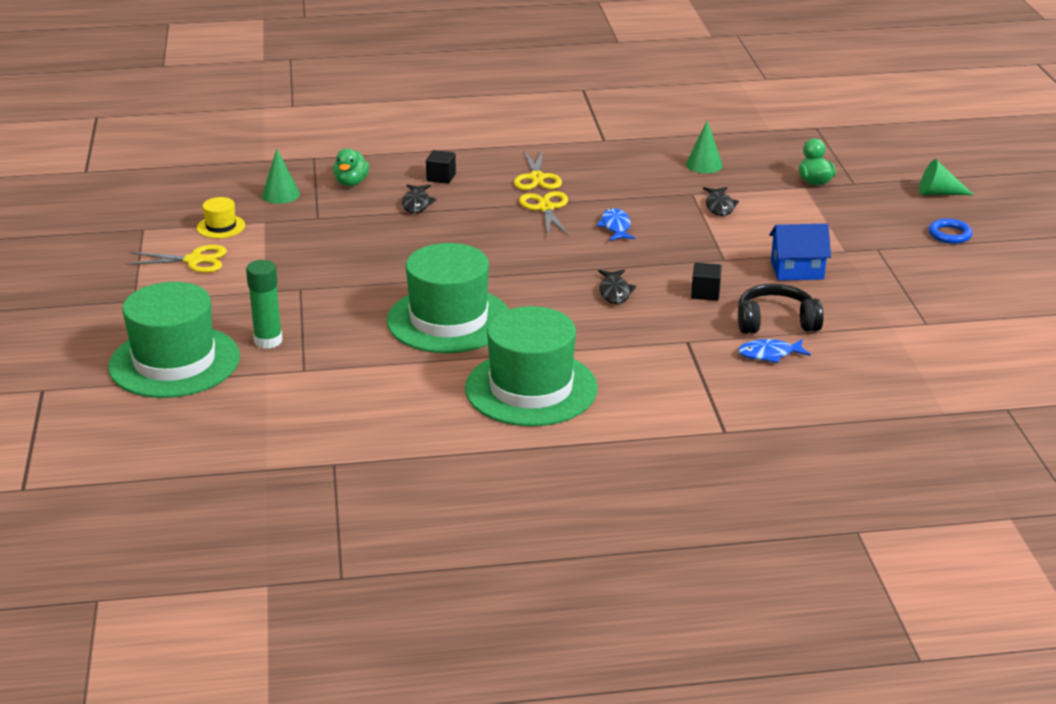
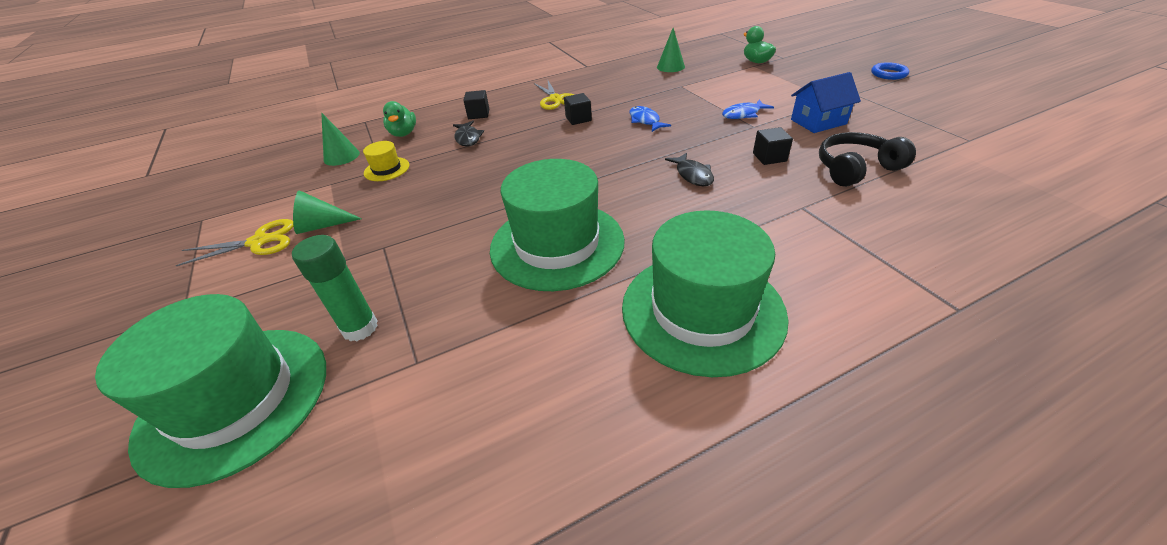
camera: 15 degrees left, 10 degrees up
yellow hat [197,197,245,238] -> yellow hat moved to [363,141,410,181]
yellow scissors [519,191,569,236] -> black cube [564,93,592,125]
black fish [703,187,739,216] -> none
blue fish [738,339,811,363] -> blue fish moved to [722,100,774,119]
green cone [919,159,974,195] -> green cone moved to [293,190,362,234]

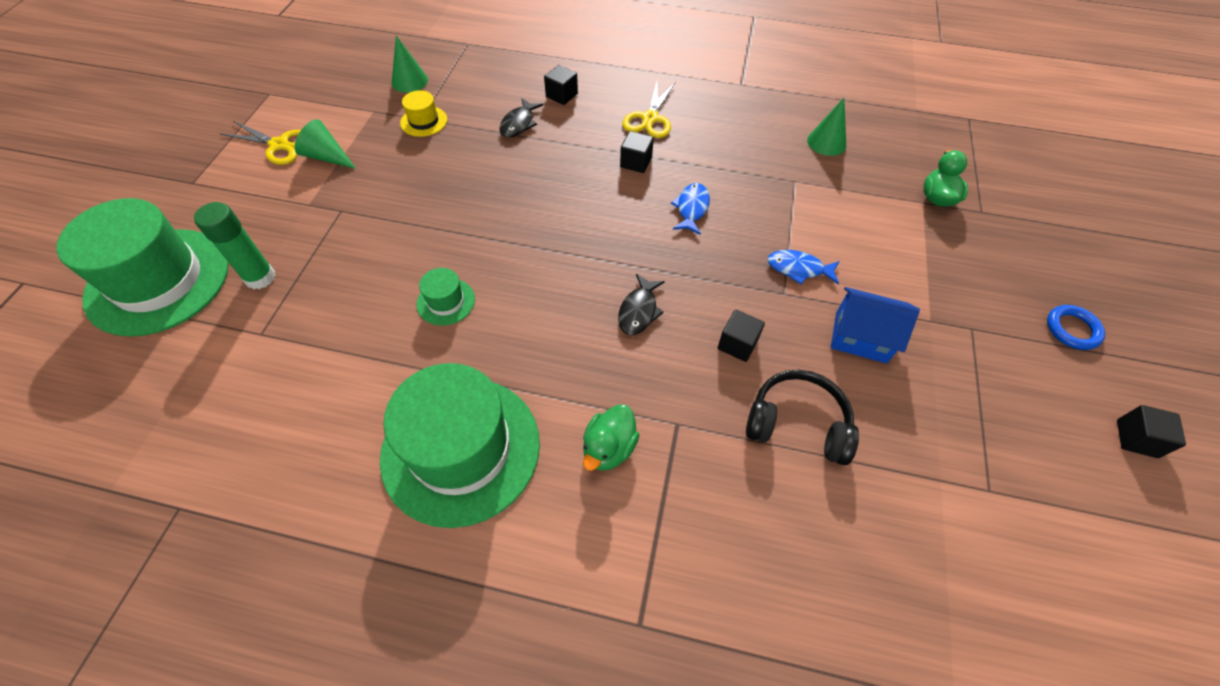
camera: 35 degrees right, 15 degrees up
green duck [383,101,416,137] -> green duck moved to [583,404,639,471]
green hat [490,159,625,291] -> green hat [416,268,475,326], size x0.43
none -> black cube [1117,405,1186,458]

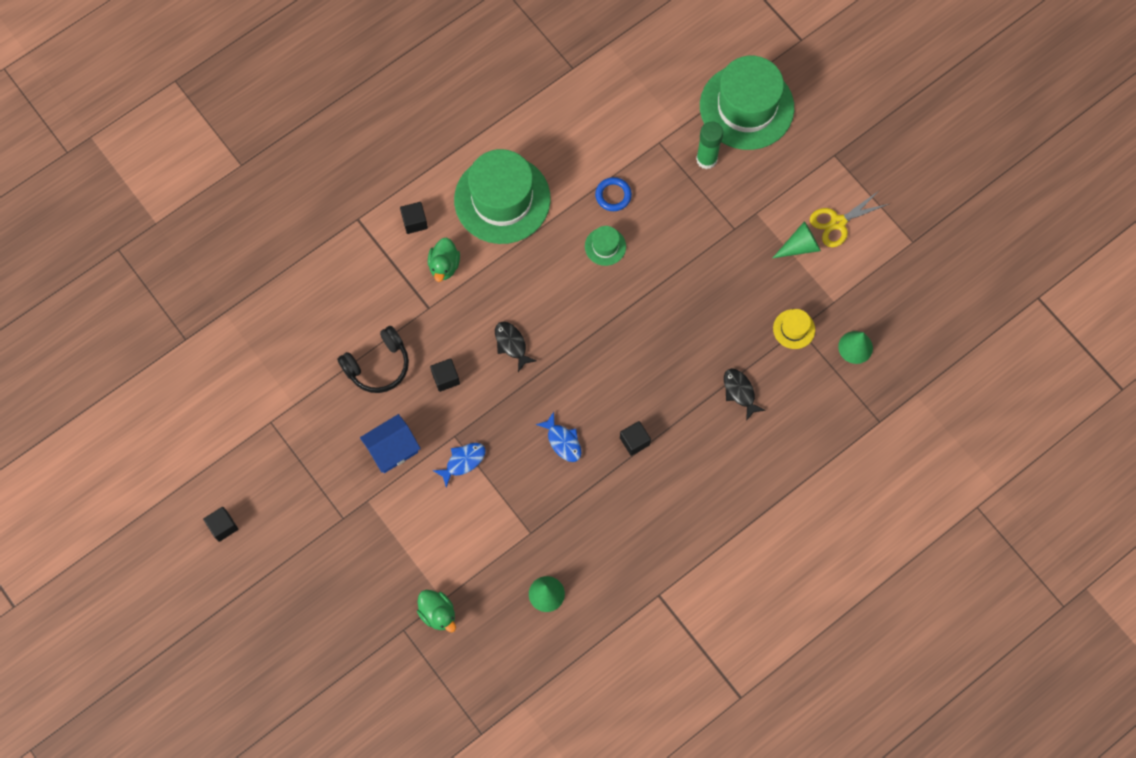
camera: 130 degrees right, 15 degrees up
black cube [544,65,578,105] -> black cube moved to [400,202,428,234]
green duck [583,404,639,471] -> green duck turned 150 degrees counterclockwise [428,237,460,282]
yellow scissors [622,82,675,138] -> none
blue ring [1047,305,1105,350] -> blue ring moved to [595,177,632,211]

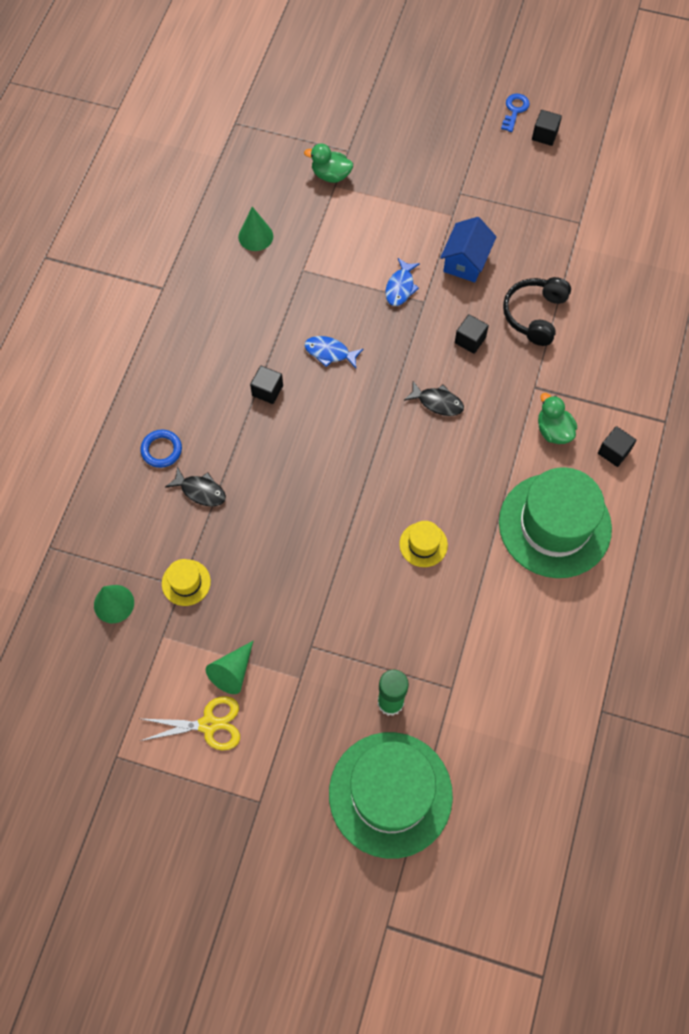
camera: 145 degrees right, 5 degrees down
green hat [585,226,626,266] -> yellow hat [399,521,448,567]
blue ring [595,177,632,211] -> blue ring moved to [140,429,182,468]
yellow scissors [810,190,889,247] -> yellow scissors turned 60 degrees clockwise [140,696,240,750]
none -> blue key [501,94,530,132]

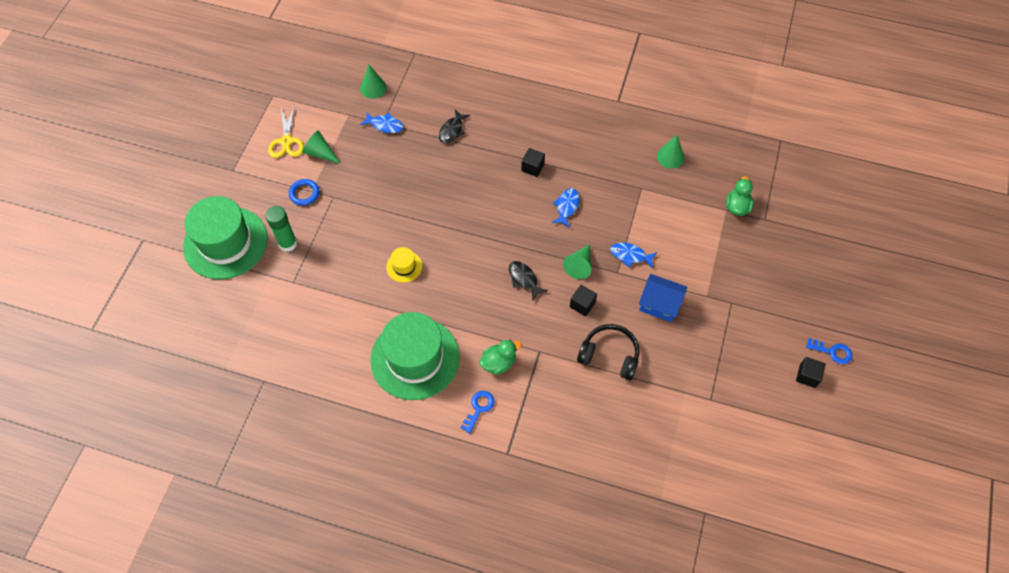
camera: 90 degrees right, 5 degrees down
blue ring [140,429,182,468] -> blue ring moved to [289,179,319,206]
yellow hat [162,559,211,606] -> blue fish [360,112,403,133]
black fish [404,381,464,416] -> black fish turned 120 degrees clockwise [509,261,548,300]
black cube [598,426,636,467] -> blue key [460,391,494,433]
none -> green cone [563,245,591,279]

